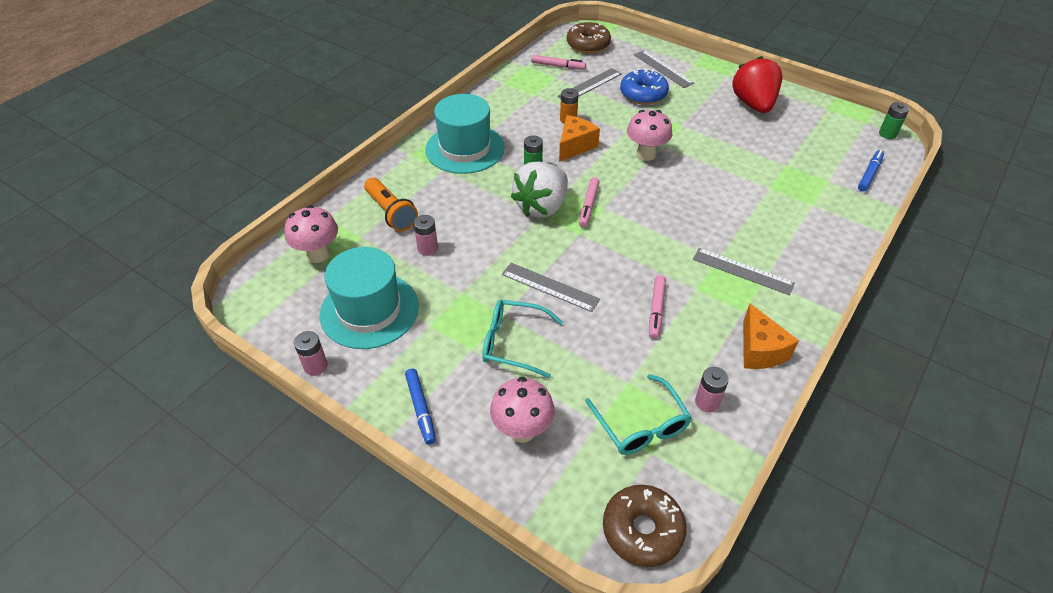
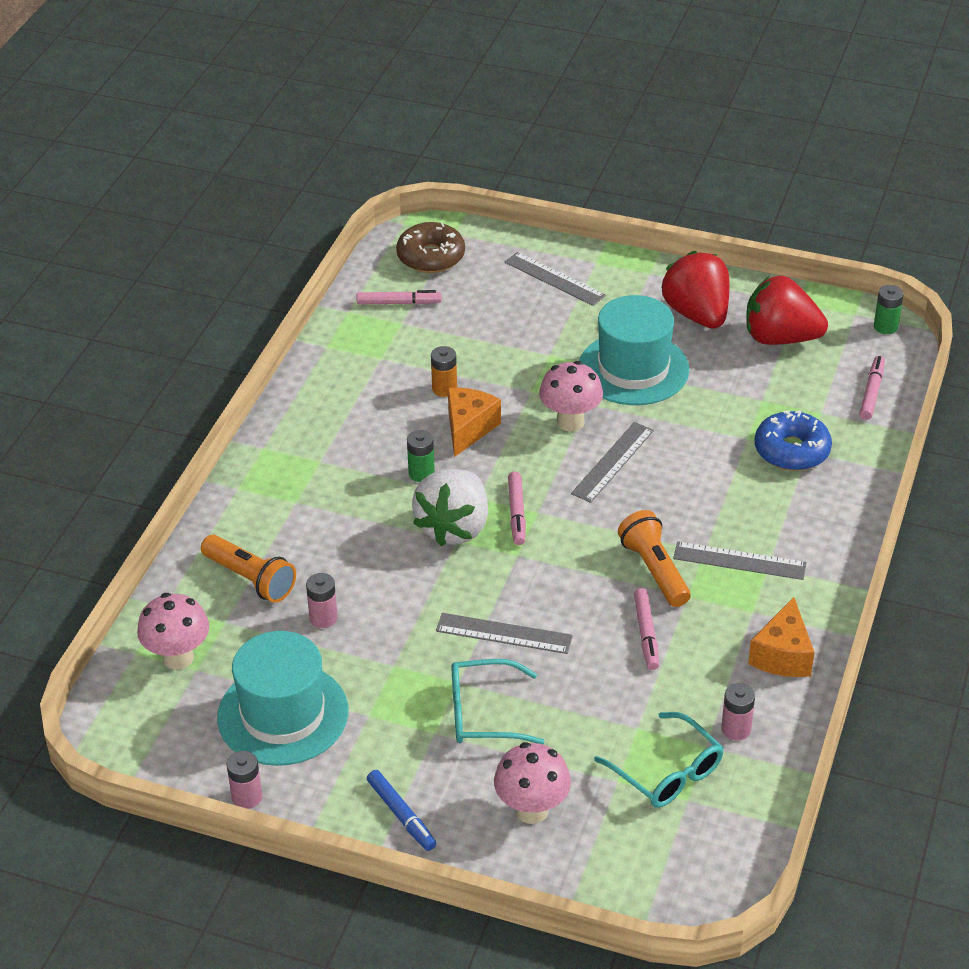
camera: 15 degrees left, 5 degrees down
turquoise hat [425,94,505,174] -> turquoise hat moved to [579,295,689,405]
grey ruler [557,68,622,99] -> grey ruler moved to [571,422,654,503]
brown donut [603,485,687,567] -> none
blue donut [620,69,669,105] -> blue donut moved to [755,410,832,471]
orange cheese [743,303,799,369] -> orange cheese turned 45 degrees clockwise [748,597,814,677]
blue marker [858,150,884,192] -> pink marker [859,356,885,420]
none -> orange flashlight [618,510,691,607]
none -> red strawberry [746,276,828,345]

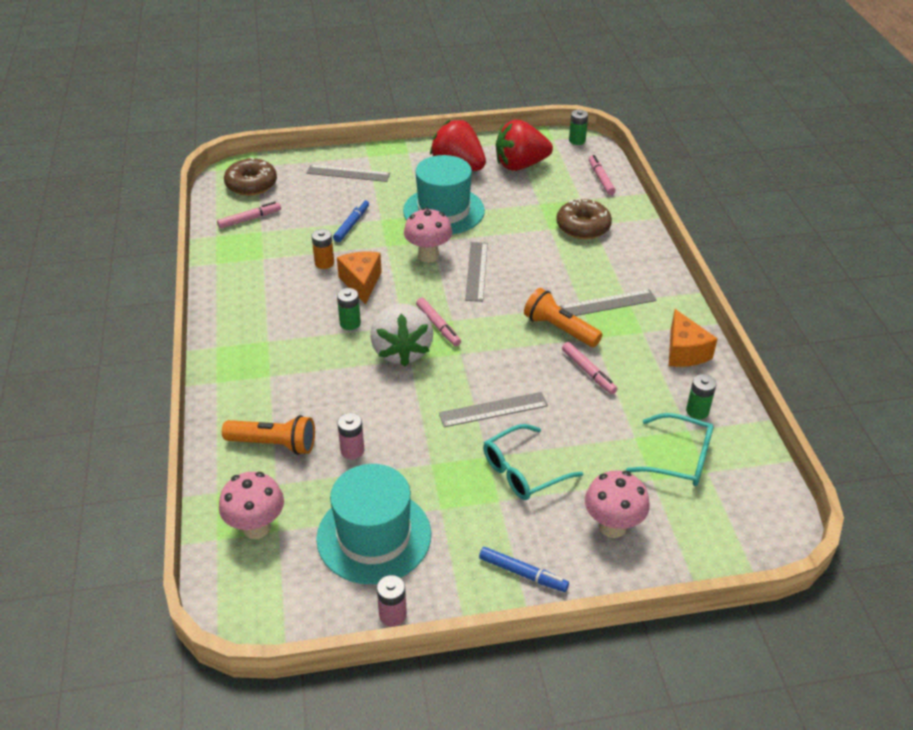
camera: 30 degrees left, 0 degrees up
pink battery [721,683,755,741] -> green battery [686,374,717,419]
blue donut [755,410,832,471] -> brown donut [556,198,612,239]
none -> blue marker [333,200,369,242]

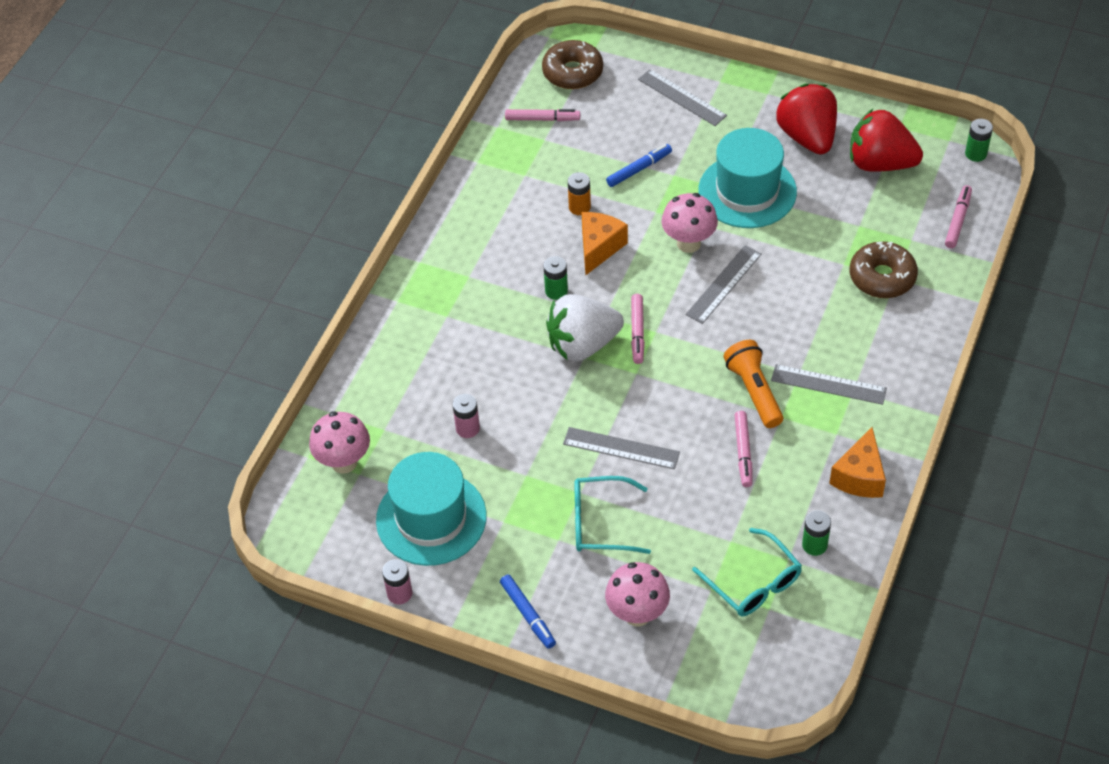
camera: 35 degrees right, 10 degrees up
orange flashlight [222,415,315,455] -> none
white strawberry [370,303,433,366] -> white strawberry turned 45 degrees clockwise [546,294,624,361]

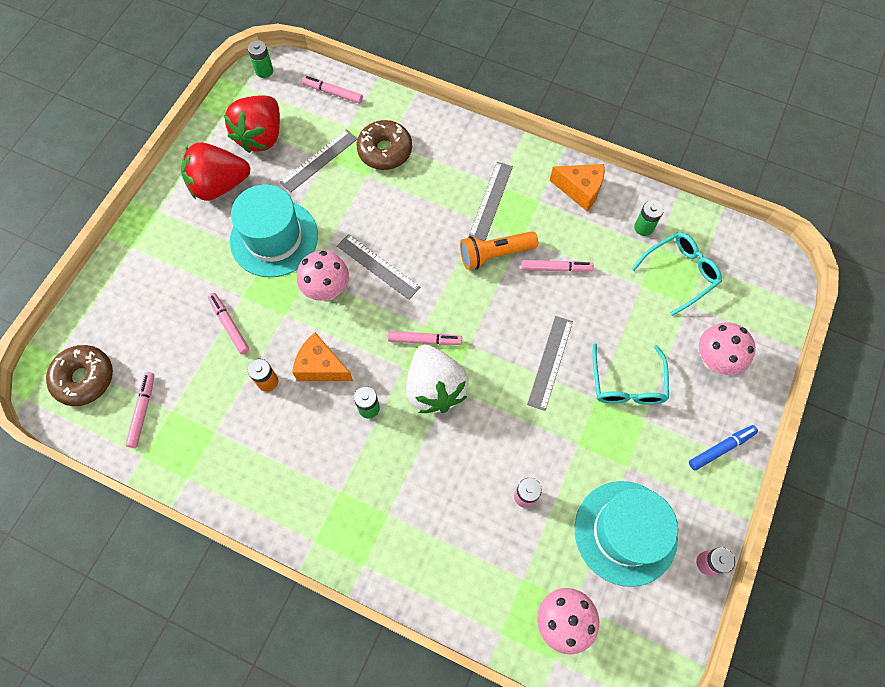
camera: 90 degrees left, 15 degrees up
blue marker [606,144,672,187] -> pink marker [208,293,249,354]
grey ruler [638,69,727,126] -> grey ruler moved to [280,129,357,193]

